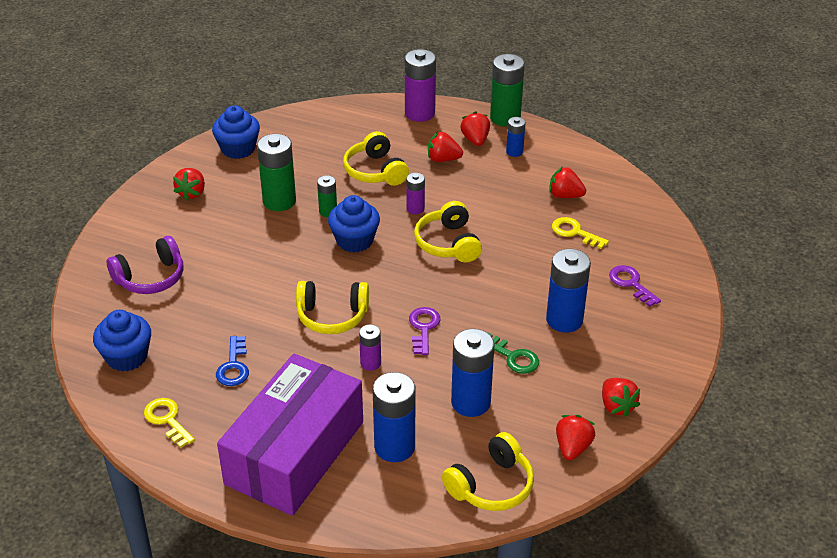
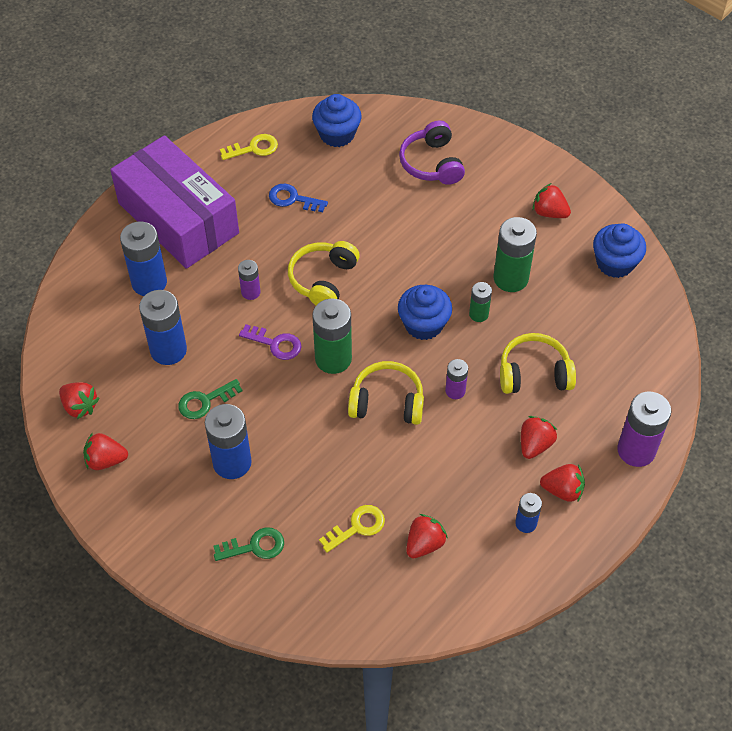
camera: 110 degrees right, 15 degrees up
yellow headphones [442,432,534,511] -> none
green battery [490,54,525,127] -> green battery moved to [312,298,352,374]
purple key [609,265,661,307] -> green key [214,527,284,561]

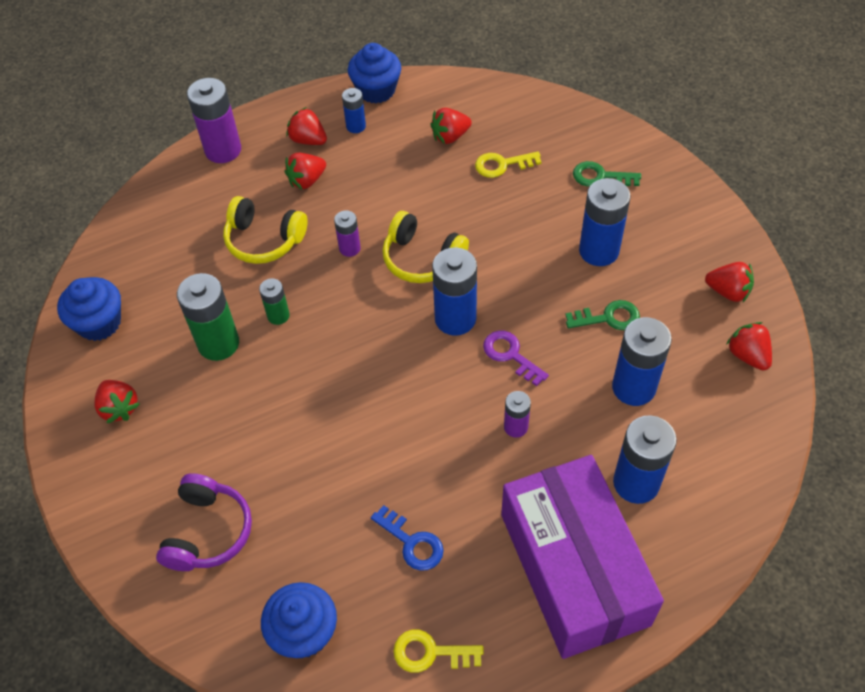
camera: 155 degrees left, 0 degrees up
yellow headphones [288,241,360,305] -> none
green battery [312,298,352,374] -> blue battery [432,247,477,336]
blue cupcake [398,285,452,340] -> blue cupcake moved to [348,43,401,103]

